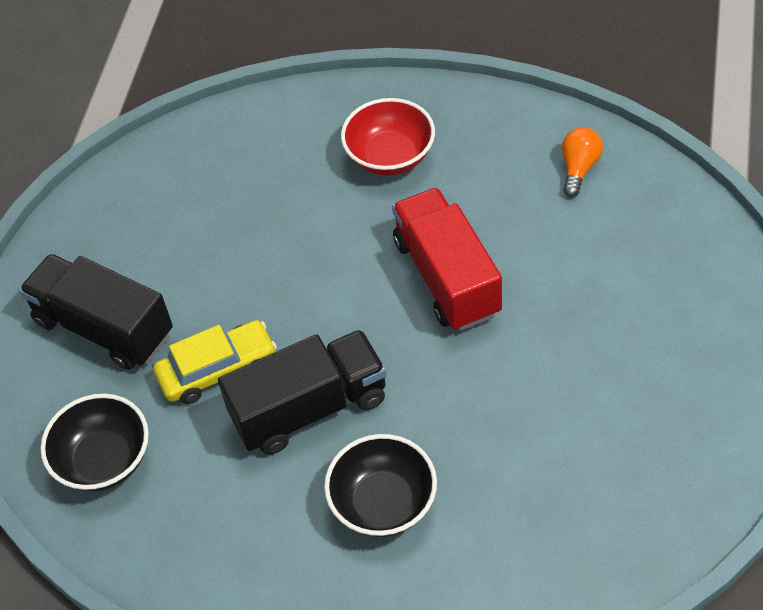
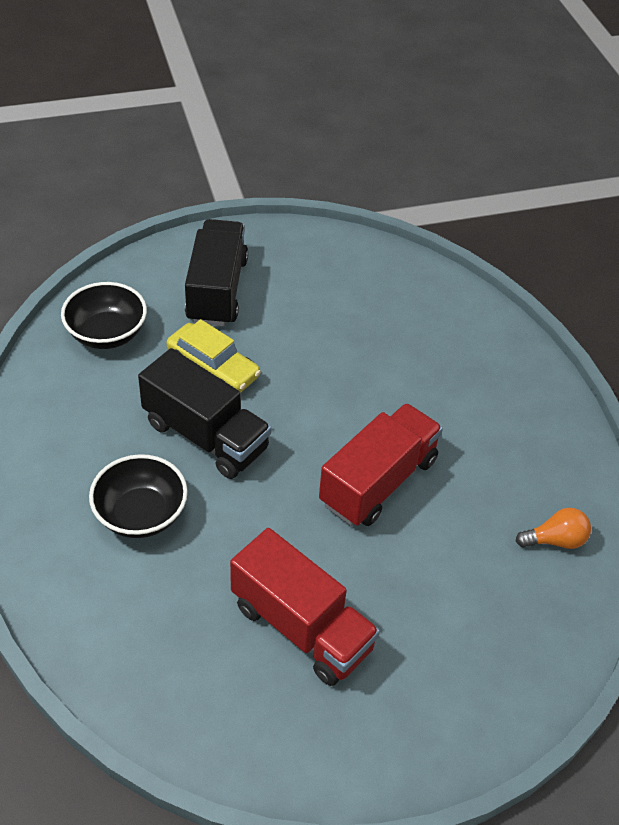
camera: 55 degrees right, 5 degrees down
red bowl [341,98,435,176] -> none
none -> red truck [230,528,380,686]

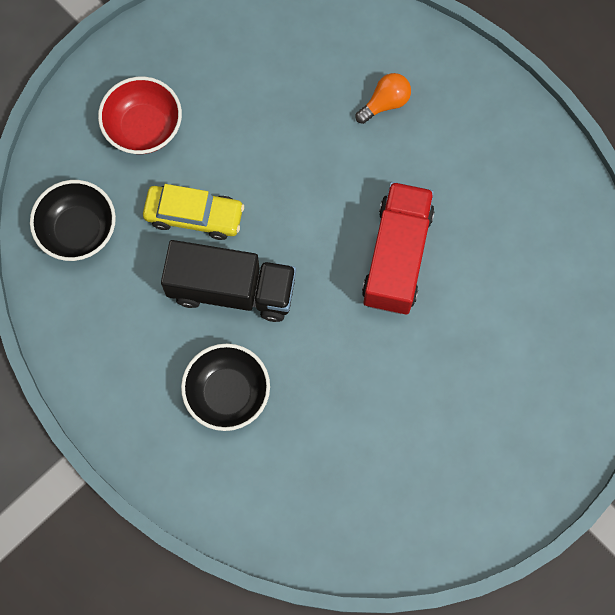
camera: 25 degrees left, 25 degrees up
black truck [185,219,248,326] -> red bowl [98,77,182,154]
red truck [230,528,380,686] -> none
orange light bulb [516,508,591,549] -> orange light bulb moved to [356,73,411,124]

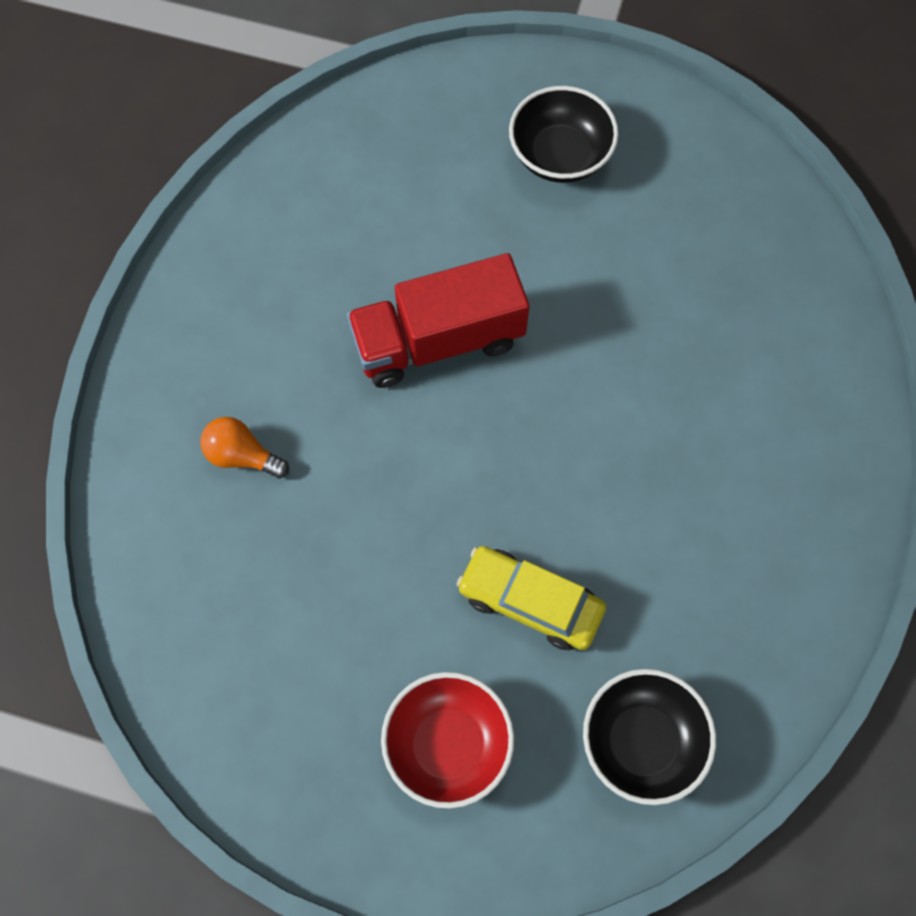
camera: 120 degrees left, 5 degrees down
yellow car [143,184,244,240] -> yellow car turned 45 degrees counterclockwise [457,546,606,651]
black truck [161,240,296,322] -> none
black bowl [181,344,270,431] -> black bowl moved to [509,86,619,183]

